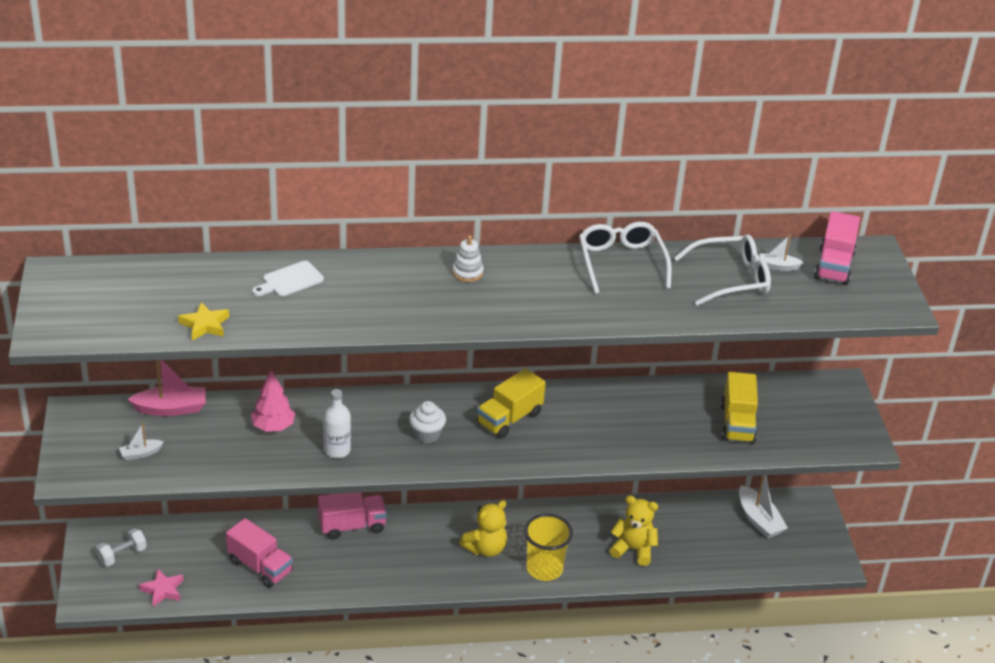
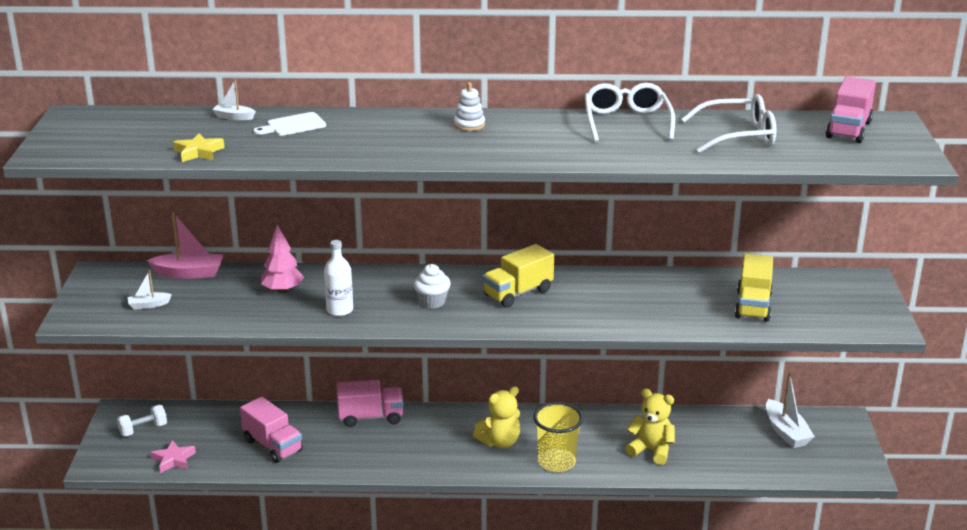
camera: 10 degrees right, 10 degrees down
white boat [760,234,804,271] -> white boat moved to [212,80,256,120]

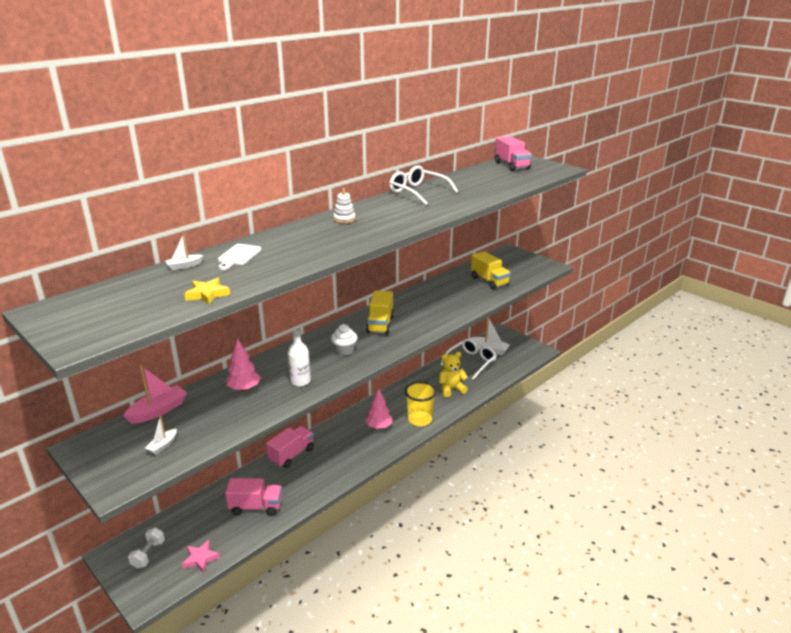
camera: 45 degrees left, 0 degrees up
yellow teddy bear [473,386,520,448] -> pink tree [365,388,392,429]
white glasses [681,94,776,153] -> white glasses moved to [440,339,497,380]

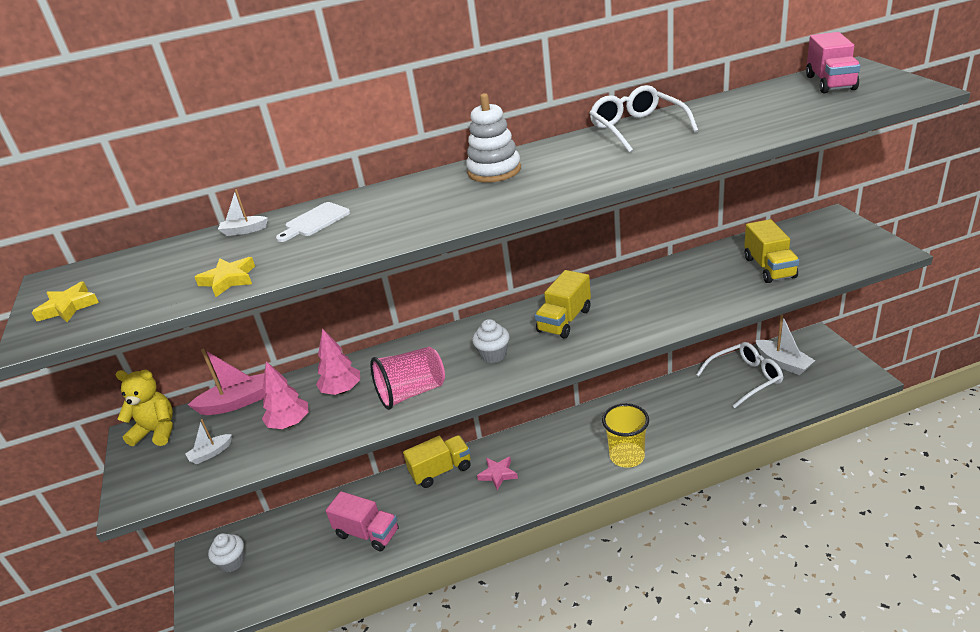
camera: 30 degrees right, 5 degrees up
white dumbbell [128,528,165,569] -> white cupcake [208,533,244,572]
pink star [182,540,220,573] -> pink star moved to [477,457,518,490]
pink truck [266,426,314,468] -> yellow truck [403,435,471,488]
white bottle [288,329,311,387] -> pink cup [370,347,445,410]
white stacking toy [333,188,356,223] -> white stacking toy [466,93,521,183], size x1.67
pink tree [365,388,392,429] -> pink tree moved to [262,361,309,429]
yellow teddy bear [439,352,468,397] -> yellow teddy bear moved to [116,370,173,446]
none -> yellow star [32,282,99,322]

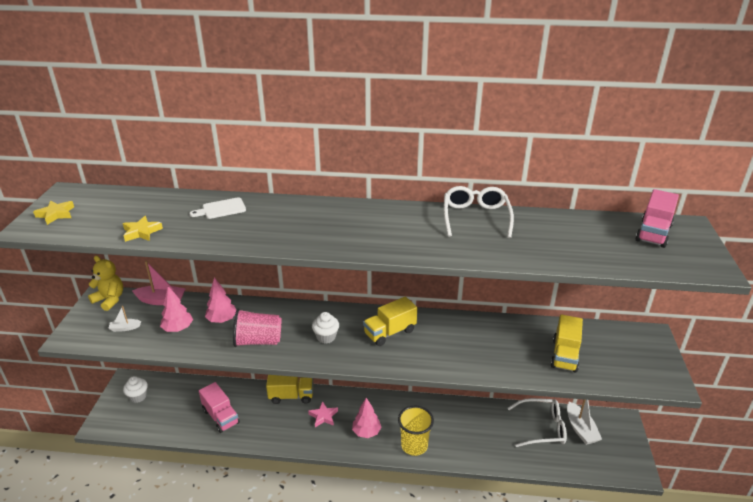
camera: 20 degrees right, 0 degrees up
white boat [218,189,268,236] -> none
white stacking toy [466,93,521,183] -> none
none -> pink tree [352,398,381,438]

